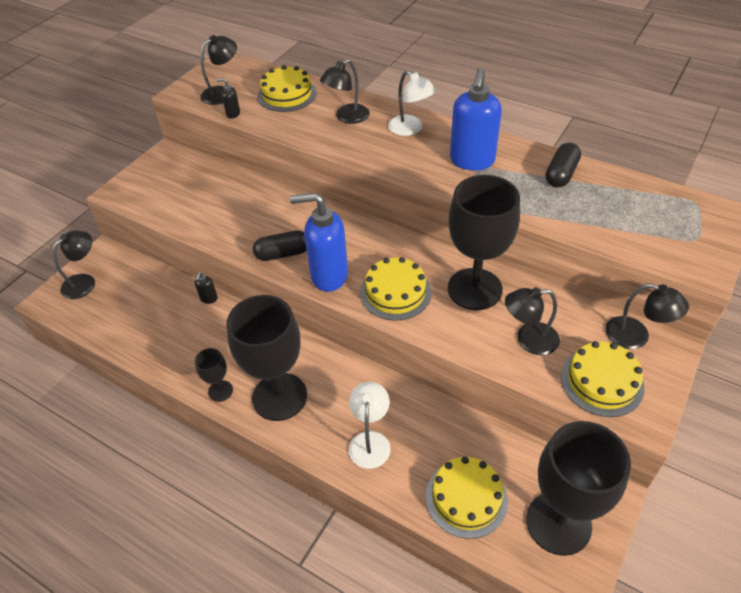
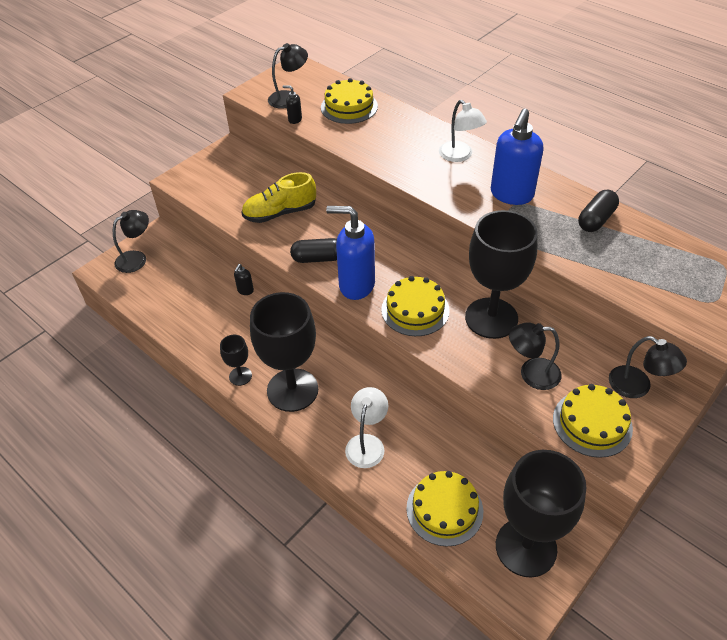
camera: 10 degrees right, 0 degrees up
black lamp [320,59,370,124] -> none
none -> yellow shoe [241,172,316,223]

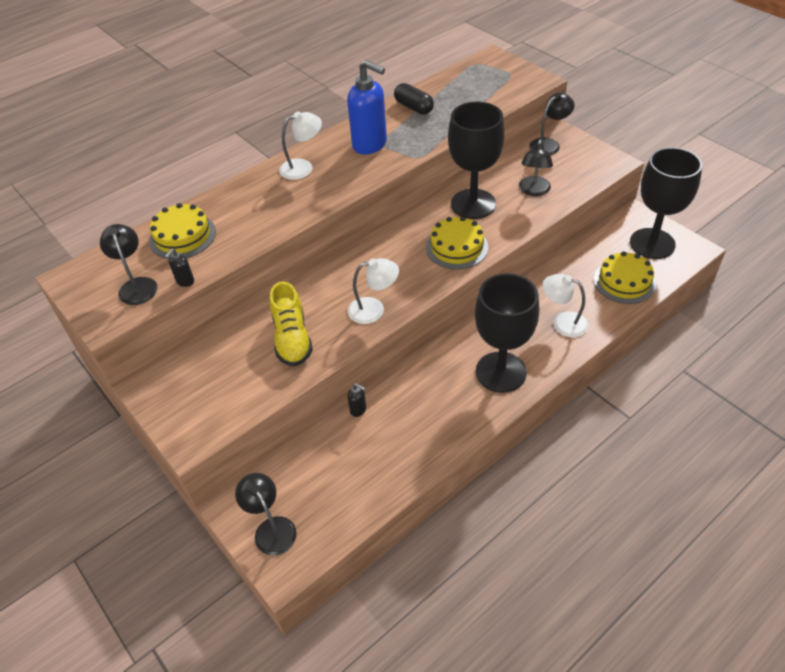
camera: 80 degrees left, 0 degrees up
black goblet [220,335,252,386] -> none
black capsule [290,238,337,263] -> white lamp [348,258,399,324]
blue soap dispenser [326,206,375,300] -> none
yellow cake [553,384,633,458] -> none

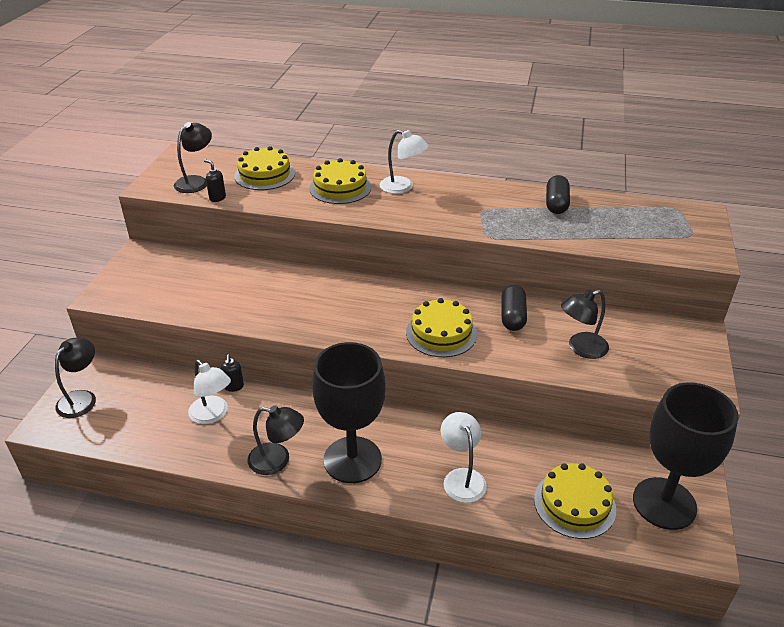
camera: 50 degrees right, 10 degrees down
black soap dispenser [165,248,194,287] -> black soap dispenser turned 45 degrees clockwise [204,159,226,202]
yellow shoe [270,282,313,366] -> none
blue soap dispenser [347,60,387,155] -> none
white lamp [348,258,399,324] -> white lamp moved to [188,360,231,424]
black goblet [448,102,505,219] -> black capsule [501,285,527,331]
black lamp [529,93,575,155] -> black lamp moved to [247,406,304,475]
none -> yellow cake [309,158,371,204]

